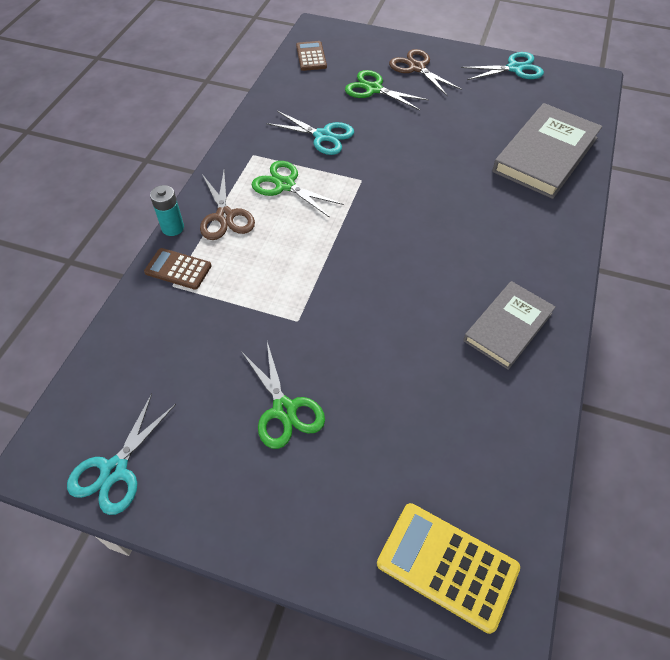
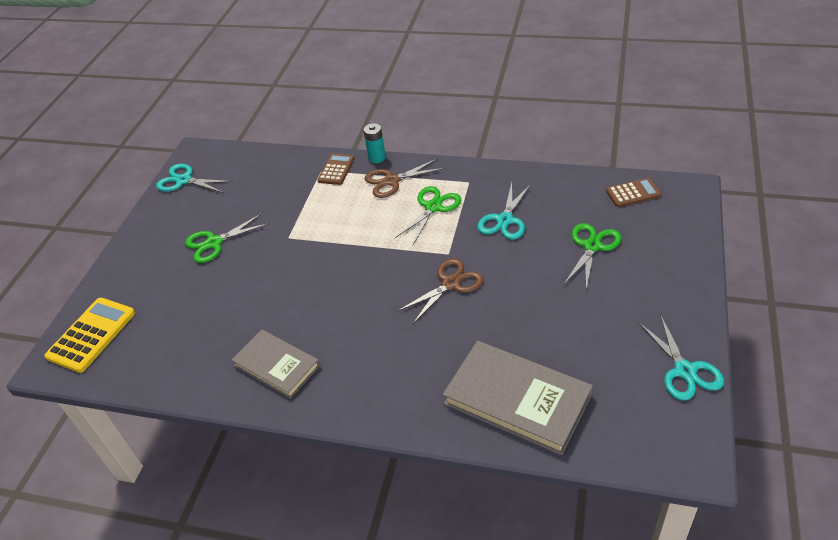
camera: 90 degrees right, 10 degrees down
brown scissors [389,49,462,96] -> brown scissors moved to [397,258,484,324]

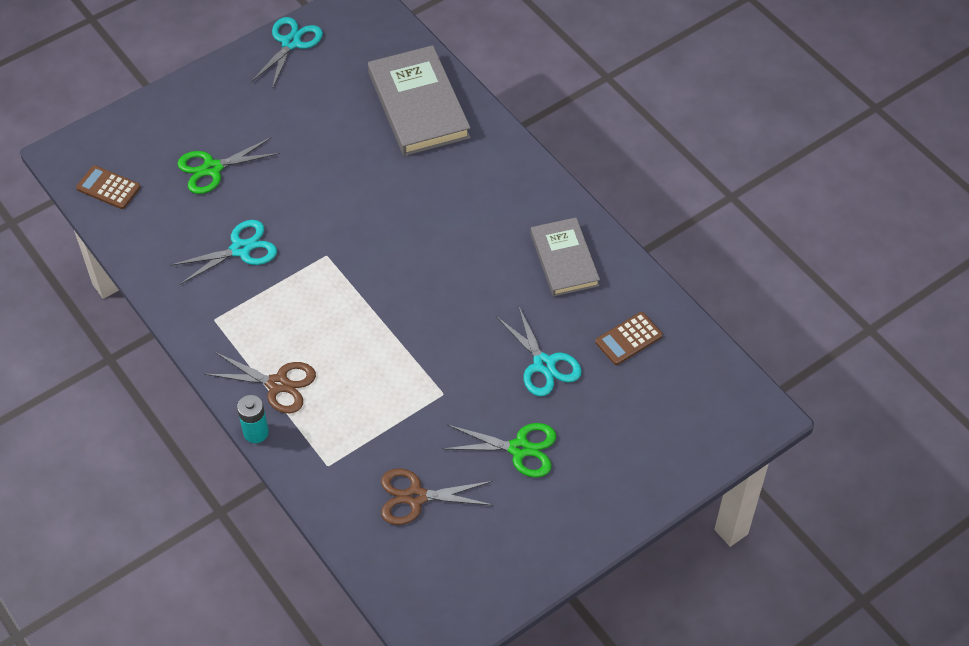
camera: 145 degrees left, 10 degrees up
yellow calculator [44,298,135,373] -> none
turquoise scissors [156,164,233,193] -> turquoise scissors moved to [496,305,582,396]
brown calculator [317,153,355,185] -> brown calculator moved to [595,312,663,365]
green scissors [395,186,461,244] -> none
brown scissors [397,258,484,324] -> brown scissors moved to [381,468,493,525]

